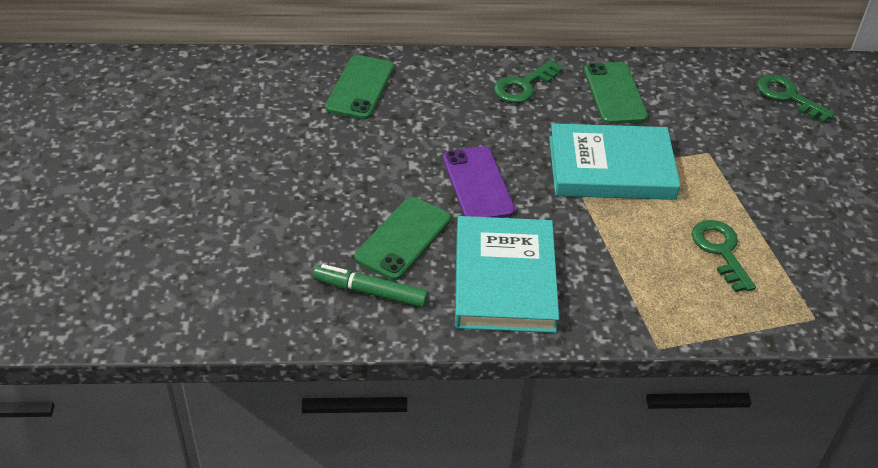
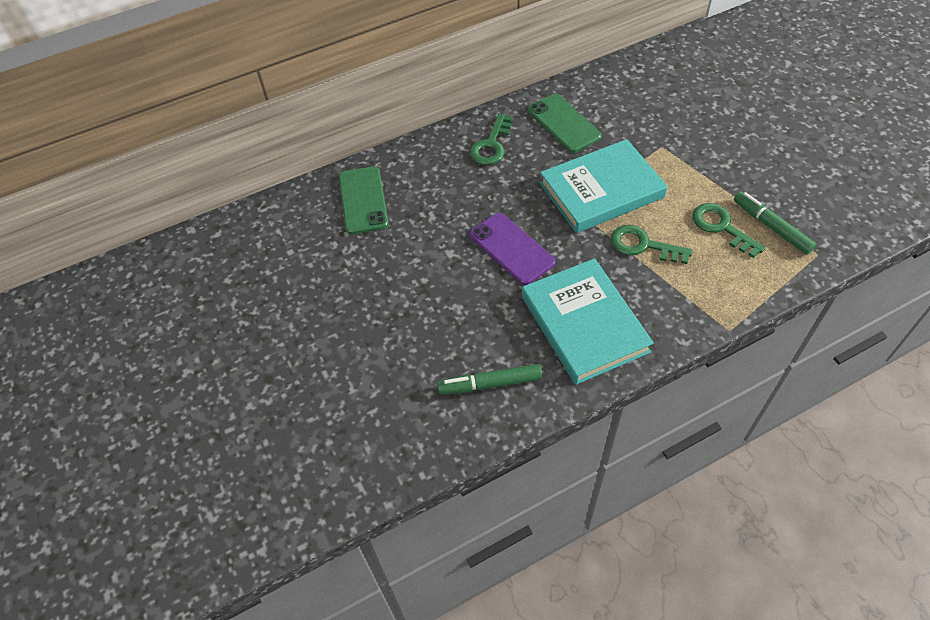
camera: 20 degrees left, 10 degrees up
green phone [354,197,451,280] -> none
green key [757,74,835,123] -> green key moved to [611,225,693,264]
none -> green marker [734,191,816,255]

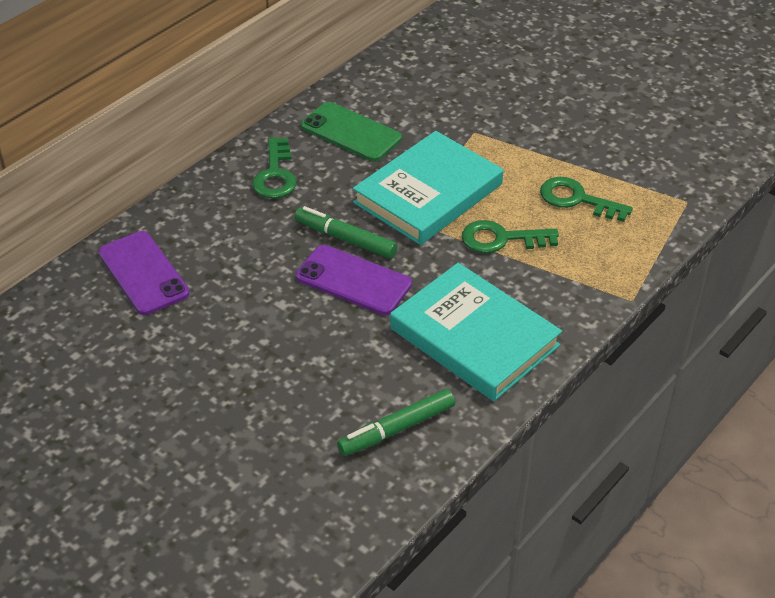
camera: 25 degrees left, 10 degrees down
green phone [339,166,389,234] -> purple phone [98,231,190,315]
green marker [734,191,816,255] -> green marker moved to [295,206,397,259]

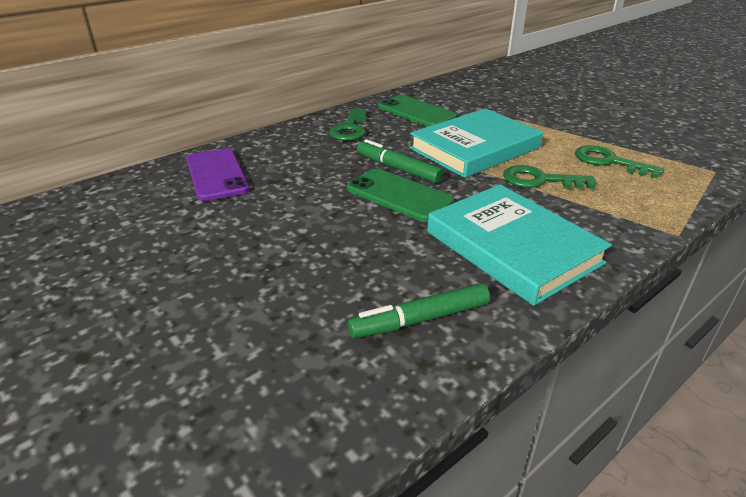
camera: 10 degrees right, 10 degrees down
purple phone [296,245,412,315] -> green phone [347,168,454,222]

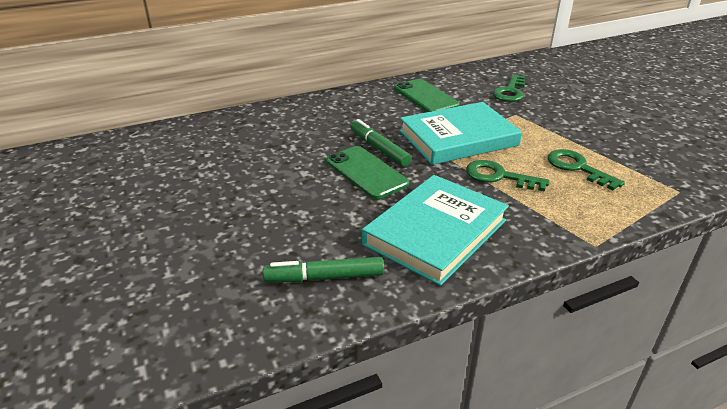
camera: 15 degrees right, 0 degrees up
purple phone [186,148,250,201] -> none
green key [329,109,366,141] -> green key moved to [493,74,525,102]
turquoise book [427,184,612,306] -> turquoise book turned 60 degrees clockwise [362,175,509,286]

